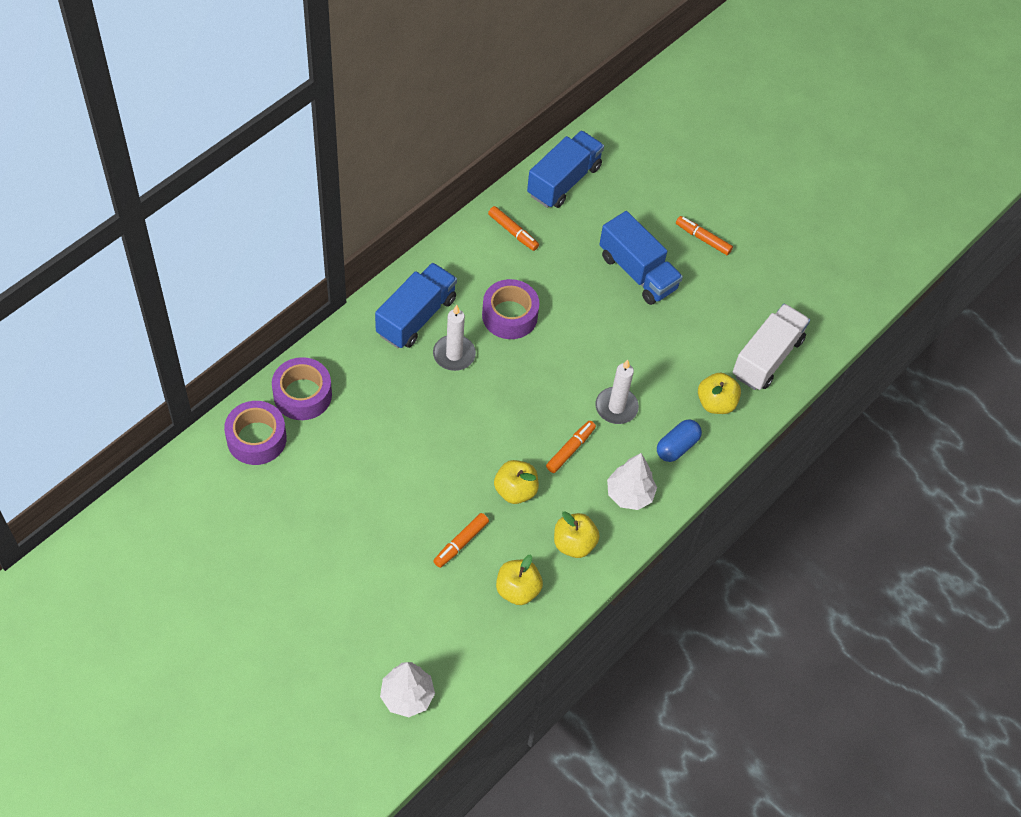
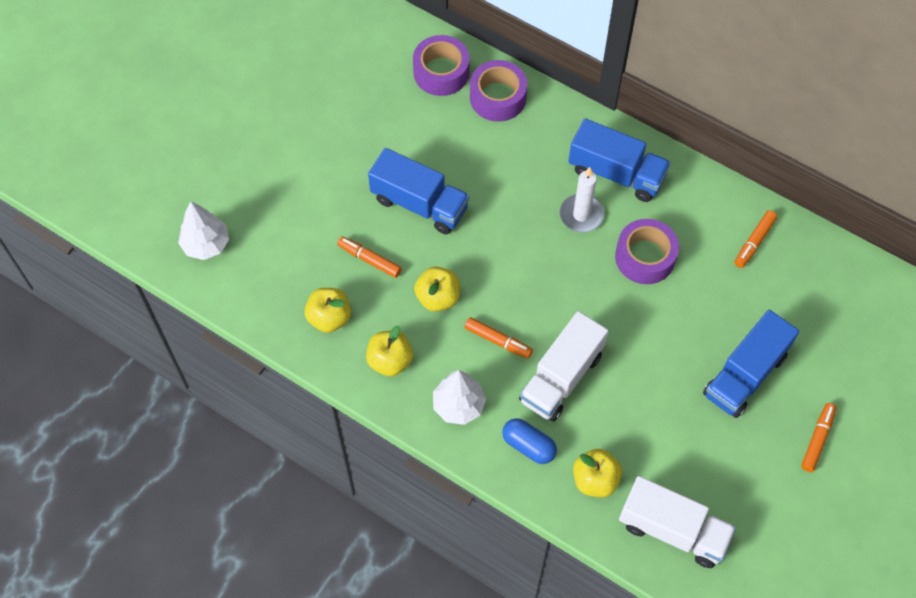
camera: 85 degrees right, 5 degrees up
blue truck [527,130,604,208] -> blue truck moved to [368,148,470,234]
white candle [596,360,639,424] -> white truck [519,311,608,422]

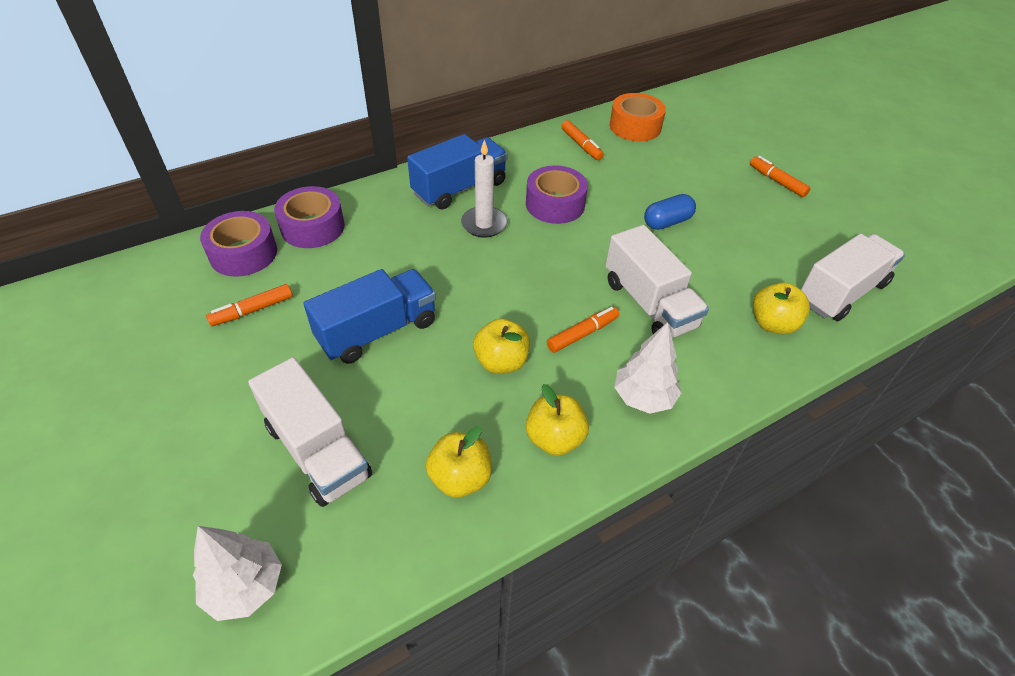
camera: 65 degrees left, 15 degrees down
orange marker [337,236,402,278] -> orange marker moved to [206,284,293,326]
blue capsule [502,418,557,464] -> blue capsule moved to [644,194,696,230]
blue truck [703,310,799,418] -> none
none -> white truck [248,357,372,507]
none -> orange tape [610,93,666,141]

